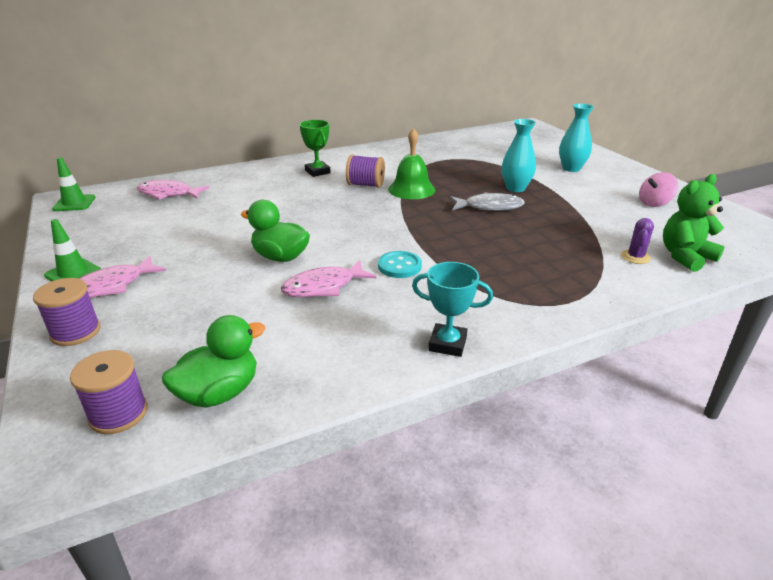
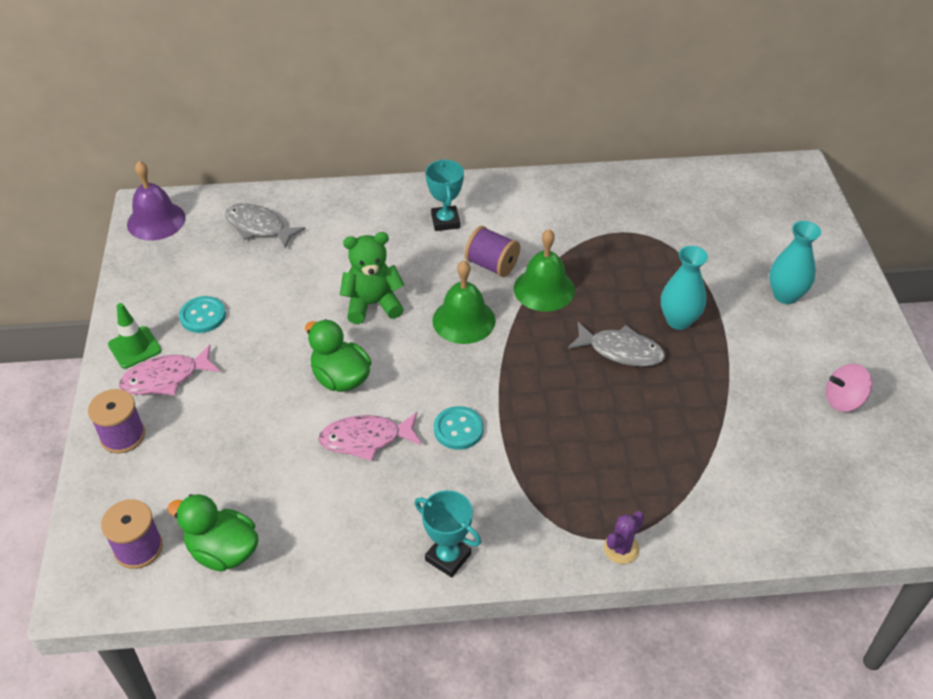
camera: 20 degrees right, 15 degrees up
green traffic cone [52,157,95,211] -> purple bell [127,161,186,241]
pink fish [137,180,210,199] -> grey fish [225,203,305,249]
green duck [162,315,266,407] -> green duck turned 135 degrees counterclockwise [167,494,259,572]
green trophy [300,120,331,177] -> turquoise trophy [425,159,464,231]
purple cactus [621,218,654,264] -> purple cactus moved to [604,511,644,564]
green teddy bear [663,174,724,272] -> green teddy bear moved to [340,232,404,324]
none -> turquoise button [179,296,226,333]
none -> green bell [432,260,496,344]

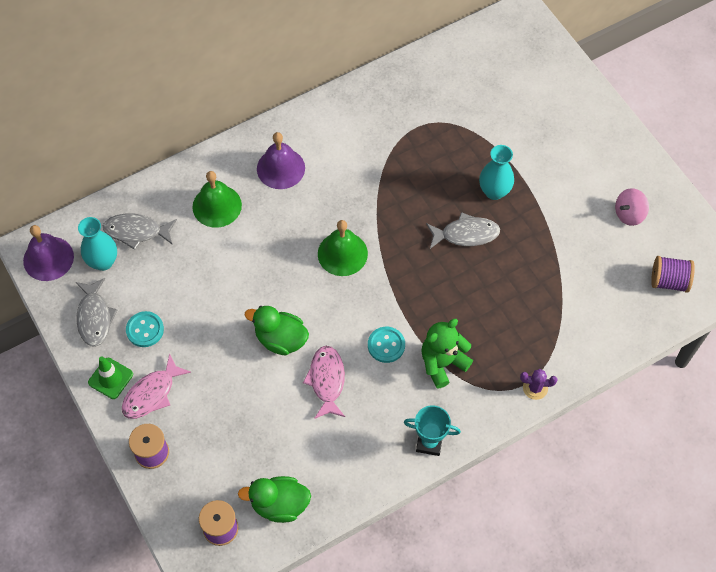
camera: 25 degrees left, 15 degrees up
pink fish [318,412,422,461] -> pink fish turned 120 degrees clockwise [303,346,345,419]
green teddy bear [340,232,404,324] -> green teddy bear moved to [421,319,473,388]
turquoise trophy [425,159,464,231] -> purple bell [257,132,305,189]
purple spool [465,226,520,277] -> purple spool moved to [651,256,695,293]
green bell [514,229,575,311] -> green bell moved to [192,171,242,228]
purple cactus [604,511,644,564] -> purple cactus turned 75 degrees clockwise [520,369,557,400]
turquoise vase [769,221,821,304] -> turquoise vase moved to [78,217,117,271]
none -> grey fish [76,278,117,347]

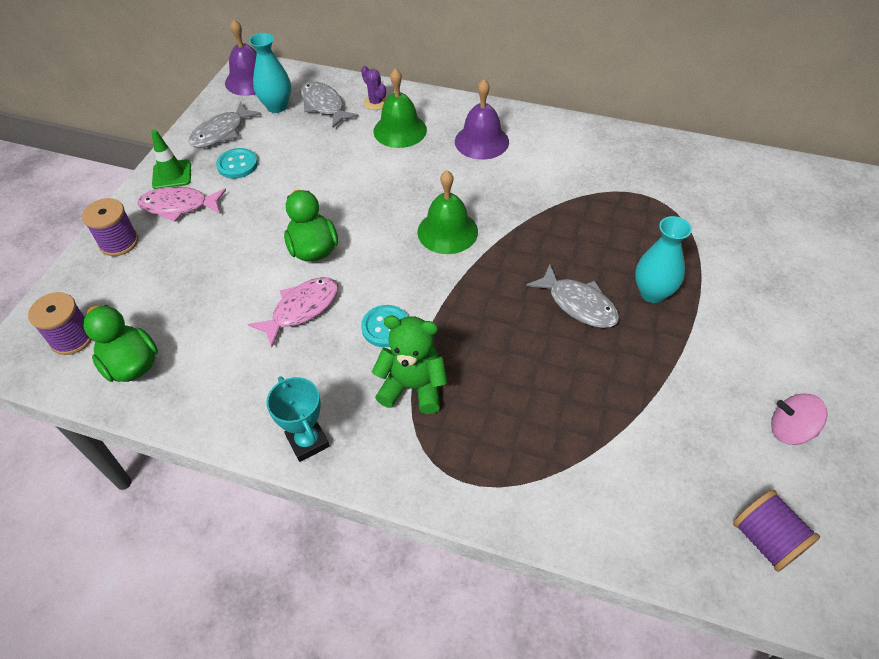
camera: 50 degrees right, 10 degrees down
purple cactus [520,369,557,400] -> purple cactus moved to [361,66,387,110]

